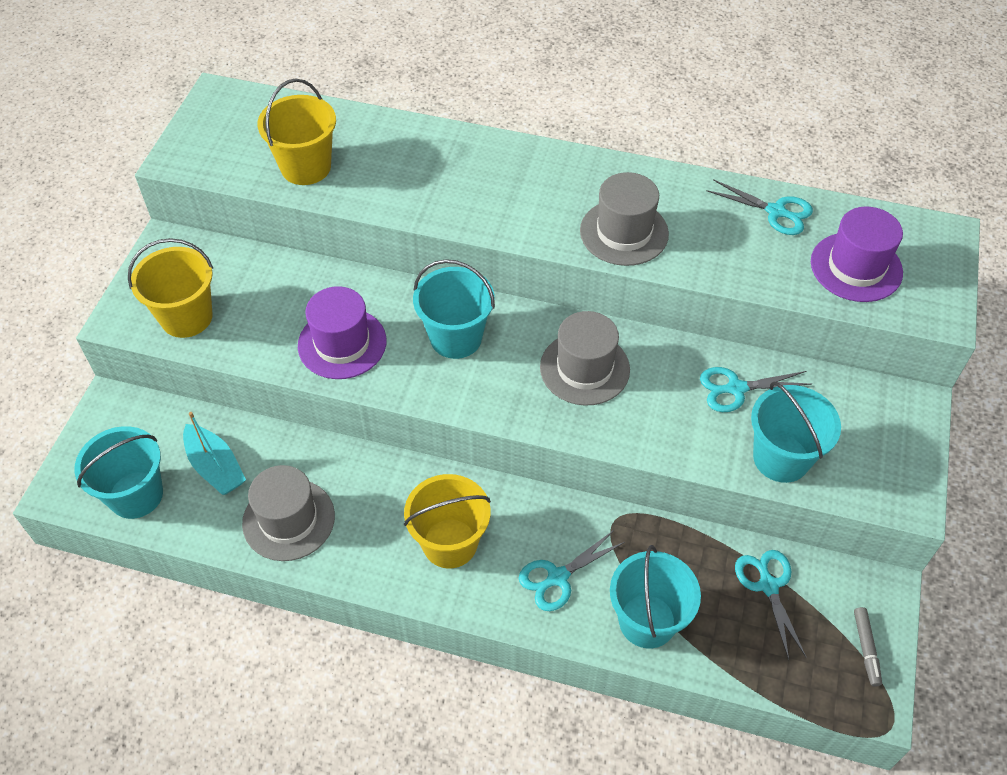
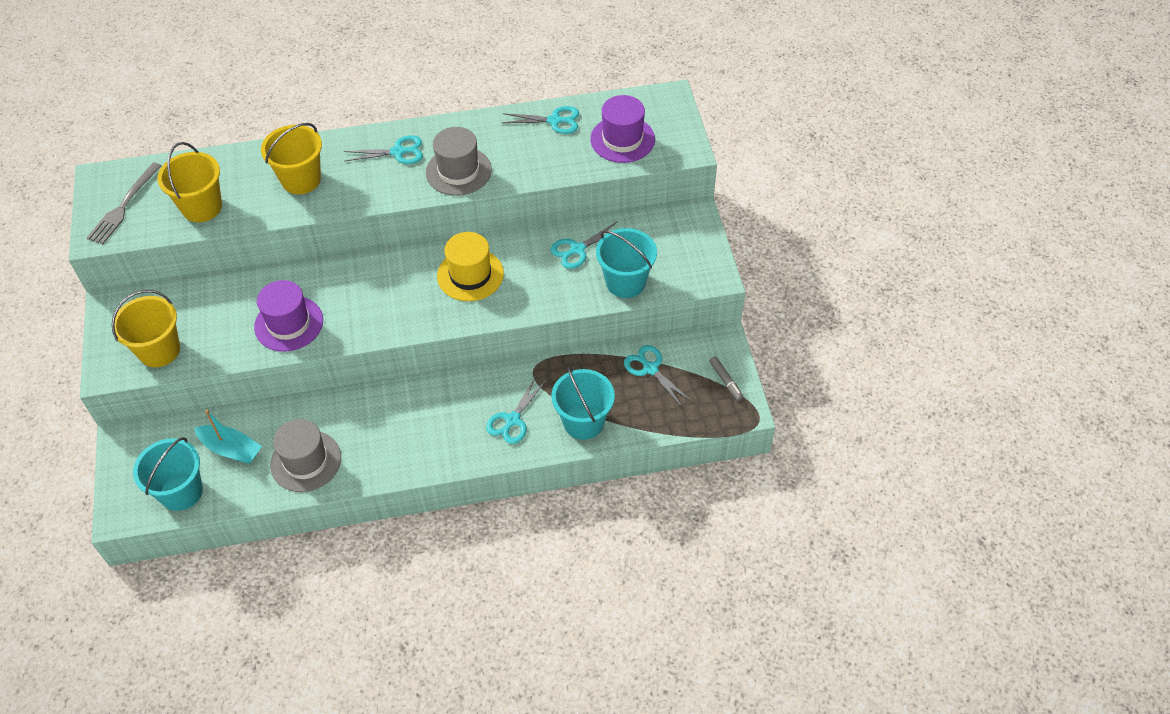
camera: 25 degrees left, 0 degrees up
yellow bucket [404,474,491,568] -> yellow bucket moved to [261,123,322,194]
turquoise bucket [413,259,495,359] -> none
grey hat [540,311,630,406] -> yellow hat [437,232,504,301]
none -> grey fork [87,162,162,244]
none -> turquoise scissors [344,135,423,164]

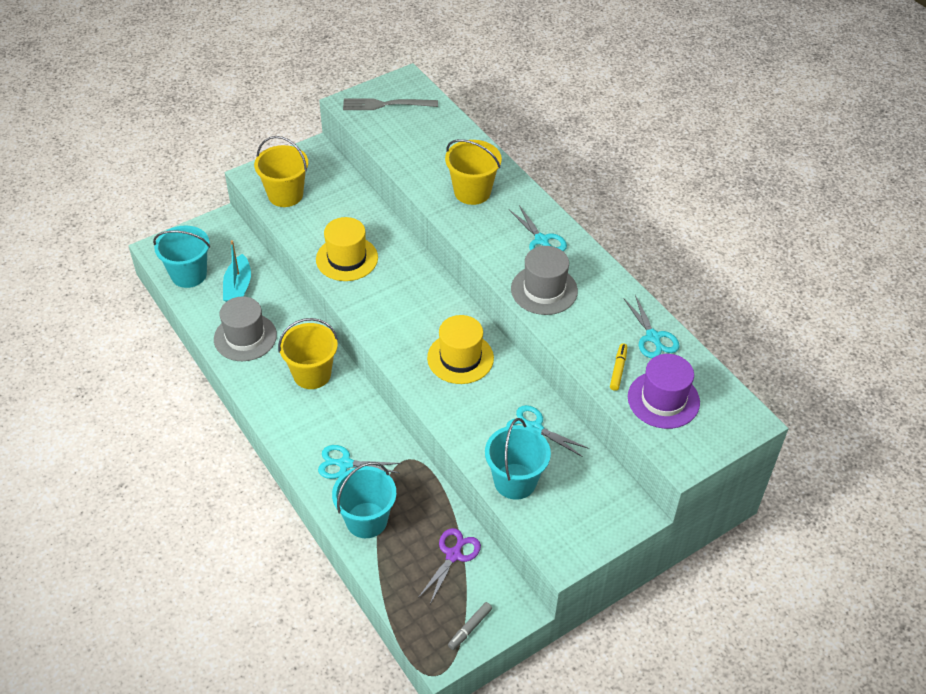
camera: 65 degrees right, 5 degrees down
yellow bucket [157,142,222,222] -> yellow bucket moved to [278,318,338,389]
purple hat [254,280,323,352] -> yellow hat [316,217,378,281]
turquoise scissors [624,345,691,407] -> purple scissors [418,528,481,604]
none -> yellow marker [610,343,627,391]

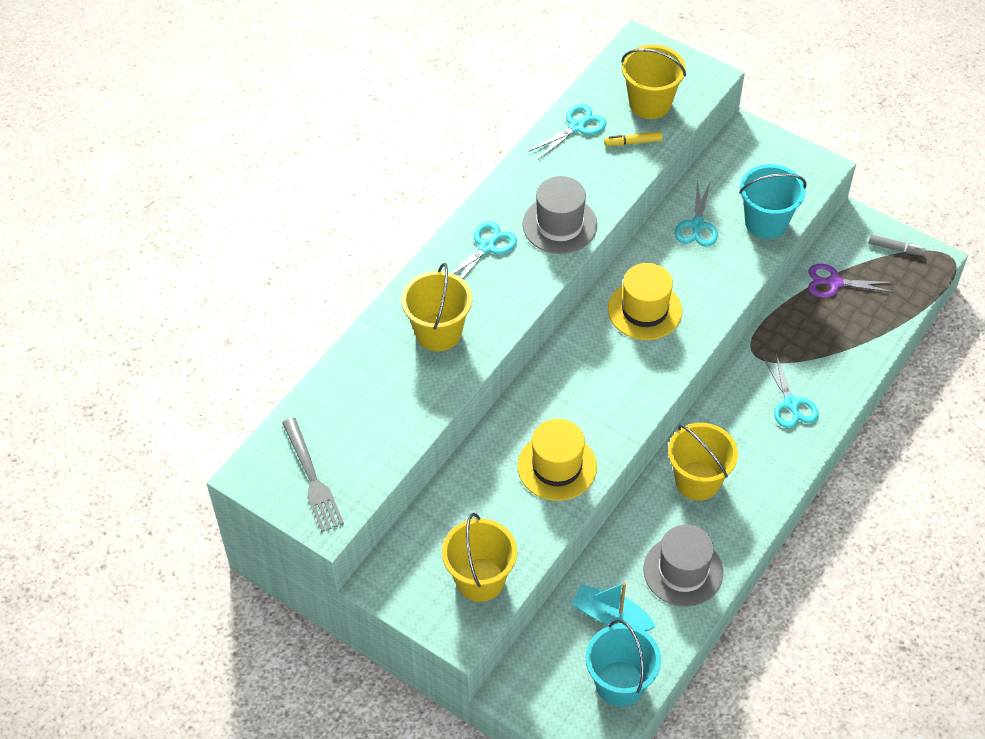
camera: 110 degrees left, 5 degrees up
turquoise boat [223,240,251,302] -> turquoise boat turned 135 degrees counterclockwise [572,582,656,631]
turquoise bucket [332,462,396,538] -> none
purple hat [628,354,700,429] -> yellow bucket [621,45,686,119]

